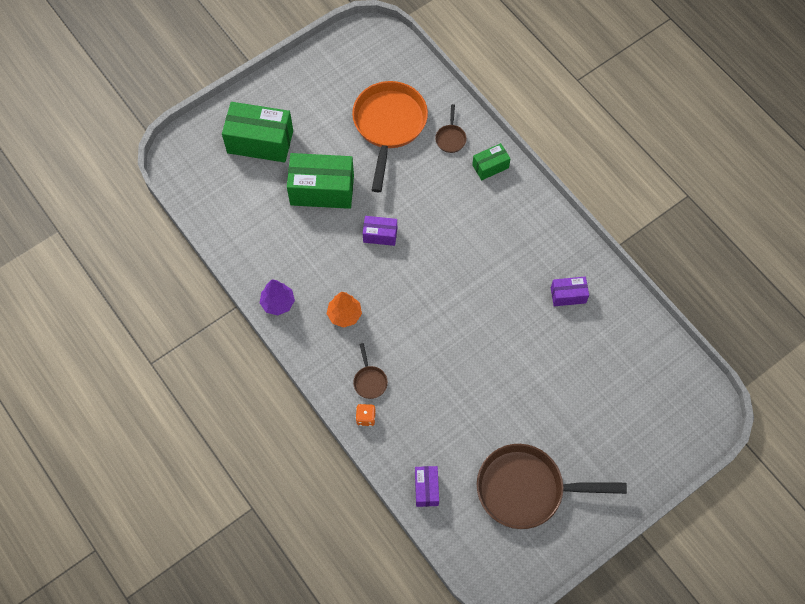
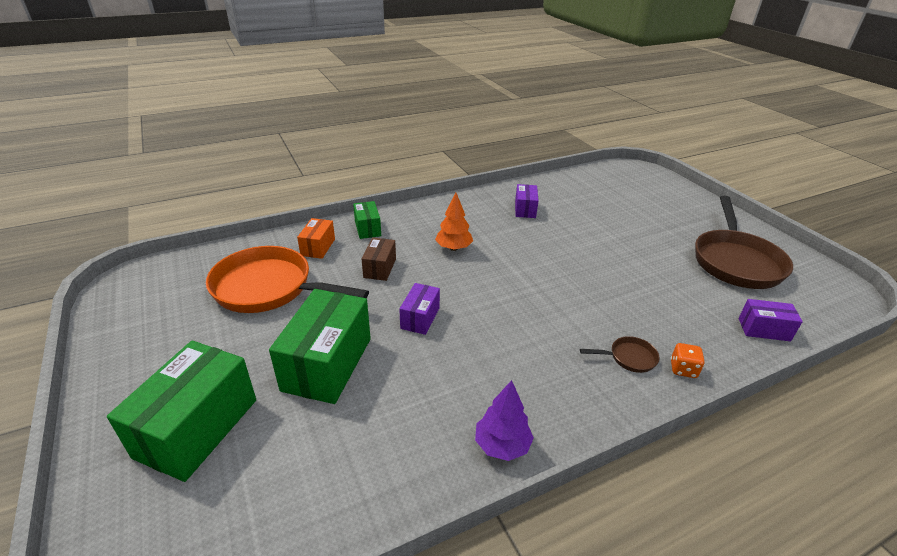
camera: 80 degrees left, 30 degrees down
orange tree [327,292,362,328] -> orange tree moved to [435,193,473,251]
brown pan [435,104,467,153] -> orange box [297,218,335,259]
none -> brown box [362,238,396,281]

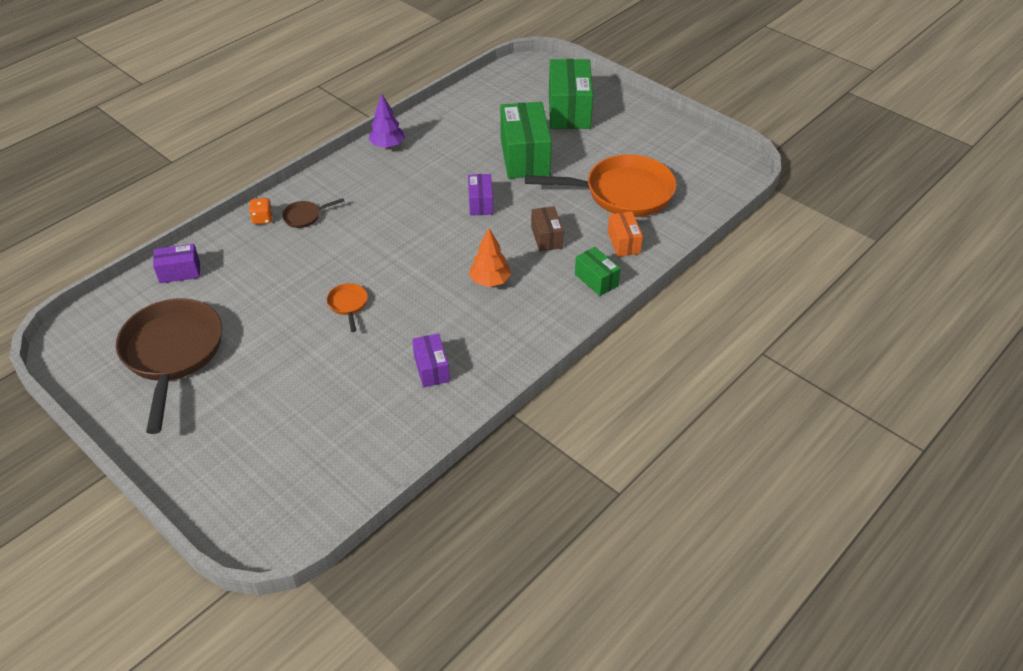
camera: 160 degrees right, 10 degrees up
none -> orange pan [327,283,368,332]

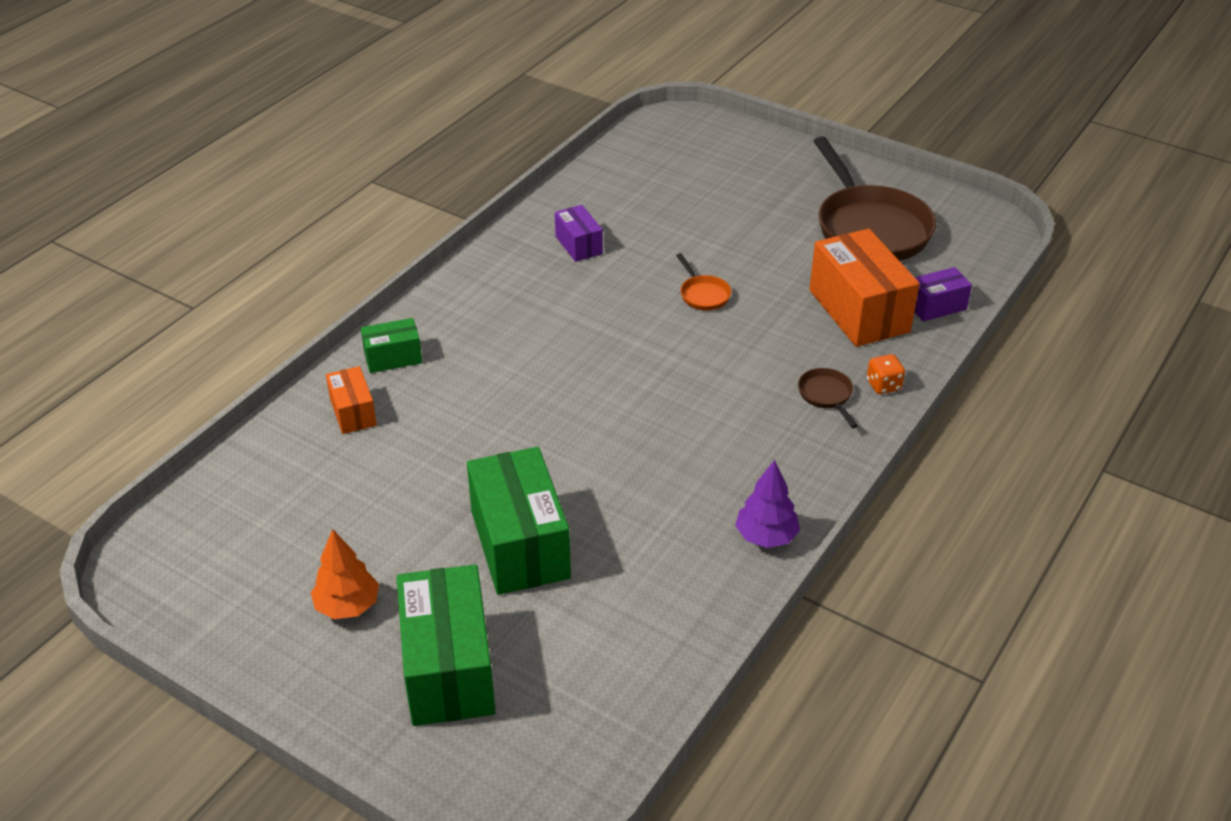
camera: 170 degrees right, 5 degrees down
brown pan [282,198,345,228] -> brown pan turned 75 degrees counterclockwise [798,368,858,428]
purple box [468,174,493,216] -> none
orange tree [469,229,511,287] -> orange tree moved to [311,529,379,619]
orange pan [525,154,677,217] -> none
brown box [531,206,564,251] -> none
green box [575,247,621,296] -> green box turned 60 degrees counterclockwise [361,318,422,373]
none -> orange box [809,229,919,347]

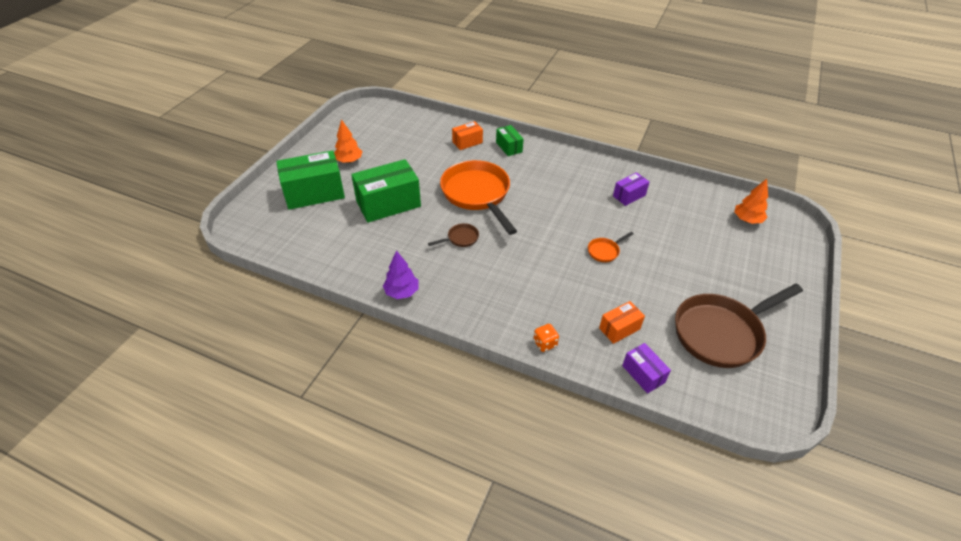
camera: 80 degrees right, 5 degrees up
brown pan [798,368,858,428] -> brown pan moved to [428,223,479,247]
orange box [809,229,919,347] -> orange box [599,301,645,344], size x0.52
none -> orange pan [440,160,517,235]
none -> orange tree [734,179,768,224]

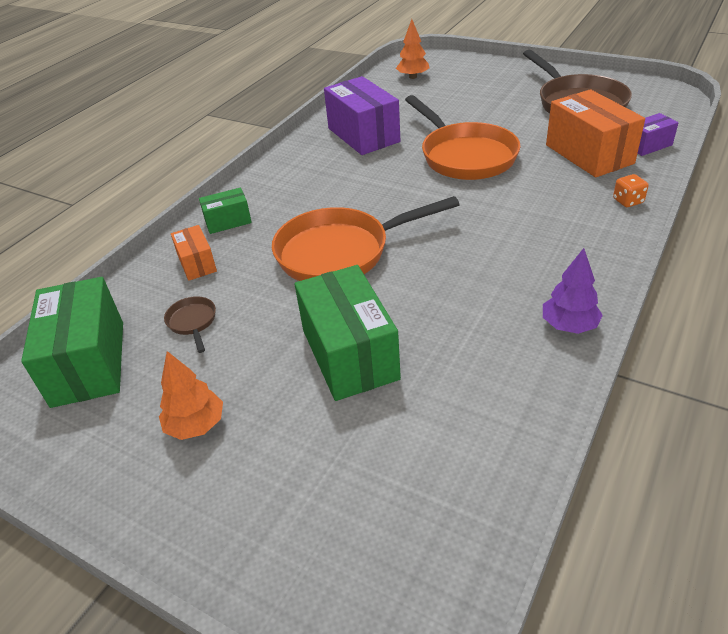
camera: 80 degrees left, 5 degrees down
green box [276,150,345,210] -> green box moved to [21,277,123,408]
brown pan [428,223,479,247] -> brown pan moved to [164,296,216,353]
orange pan [588,232,634,262] -> orange pan [405,95,520,180], size x2.42
orange box [599,301,645,344] -> orange box [546,89,645,177], size x1.93
purple box [613,172,649,206] -> purple box [324,76,400,155], size x1.93

